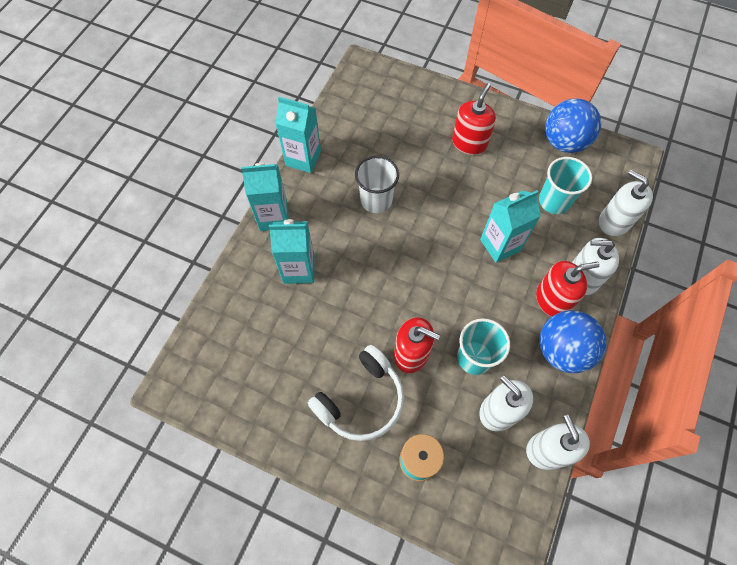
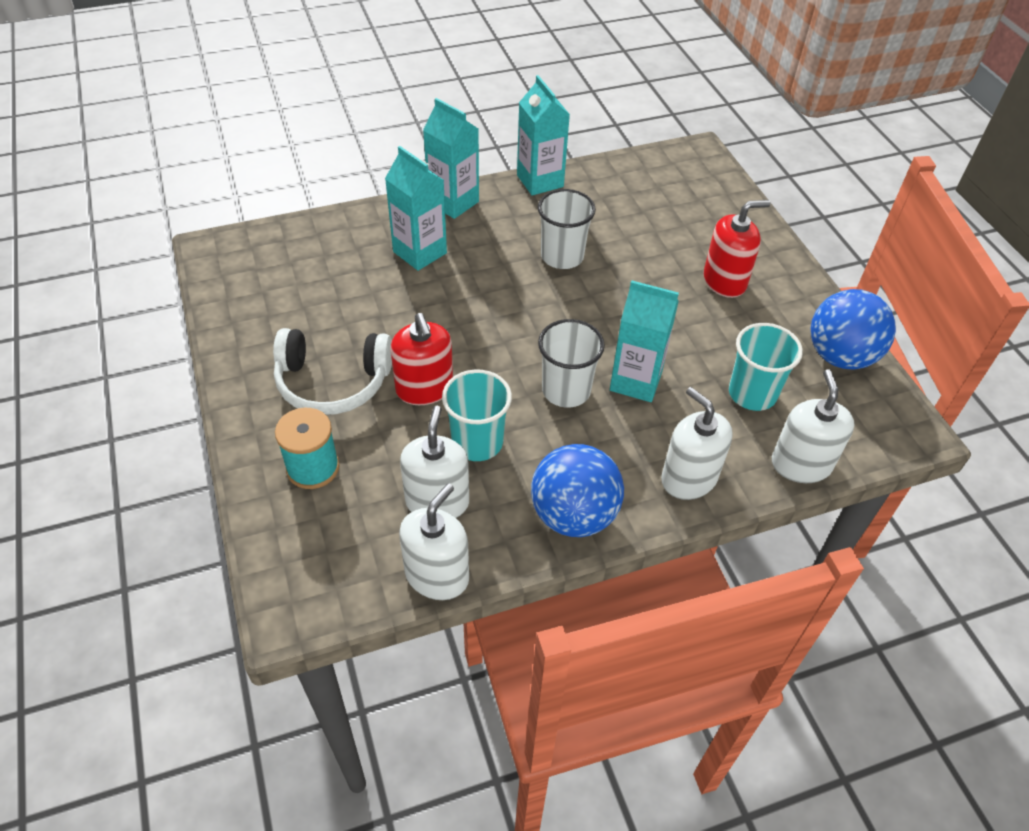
camera: 45 degrees right, 15 degrees down
red soap dispenser [536,261,600,317] -> none
none -> white cup [538,319,605,408]

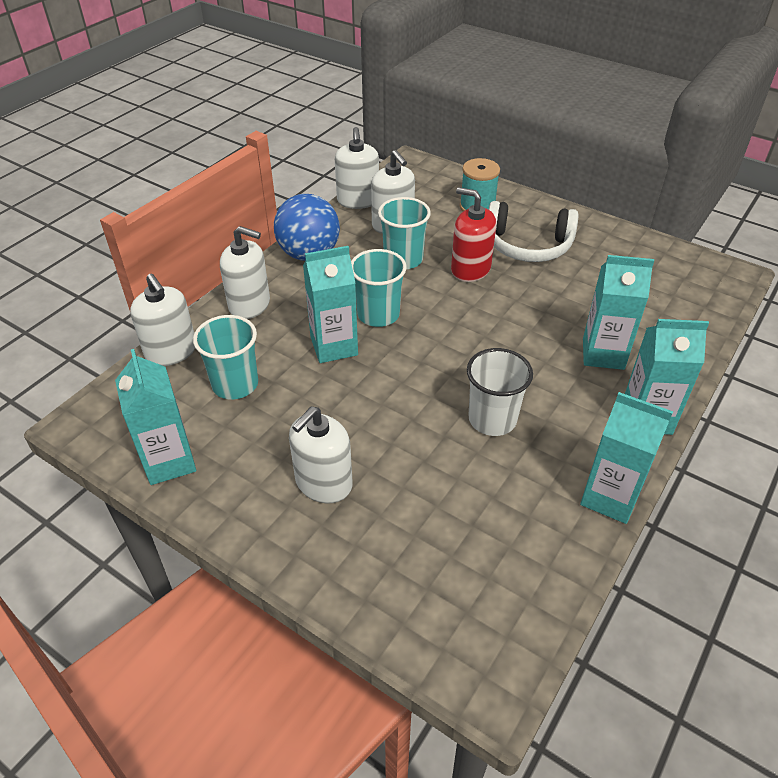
camera: 145 degrees right, 5 degrees down
white headphones [273,328,392,415] -> white headphones turned 135 degrees counterclockwise [489,201,579,262]
white cup [538,319,605,408] -> turquoise cup [351,249,407,327]
red soap dispenser [704,200,770,298] -> white soap dispenser [289,406,353,503]
blue ball [811,289,896,369] -> turquoise carton [115,349,196,485]

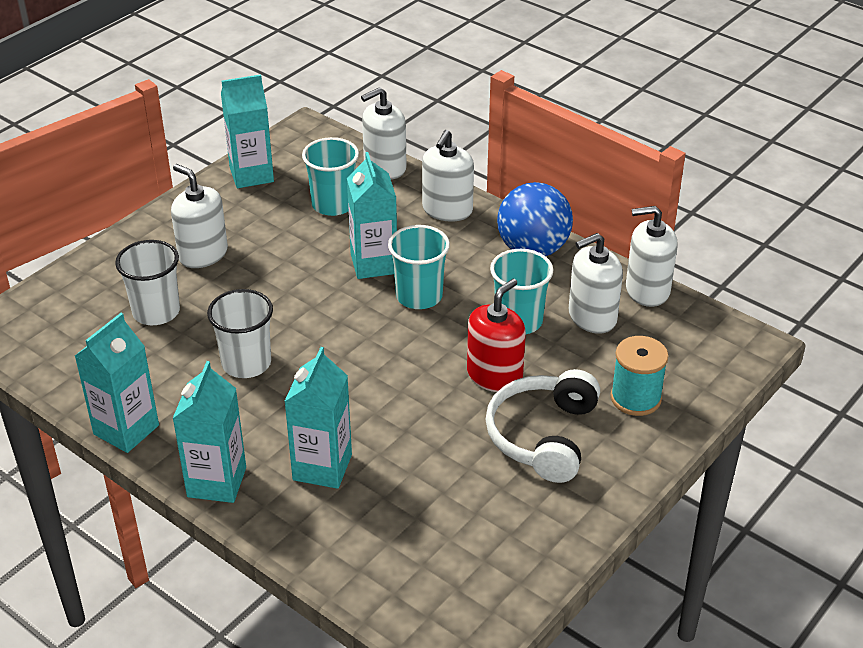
camera: 95 degrees right, 5 degrees down
none -> white cup [115,240,180,325]

